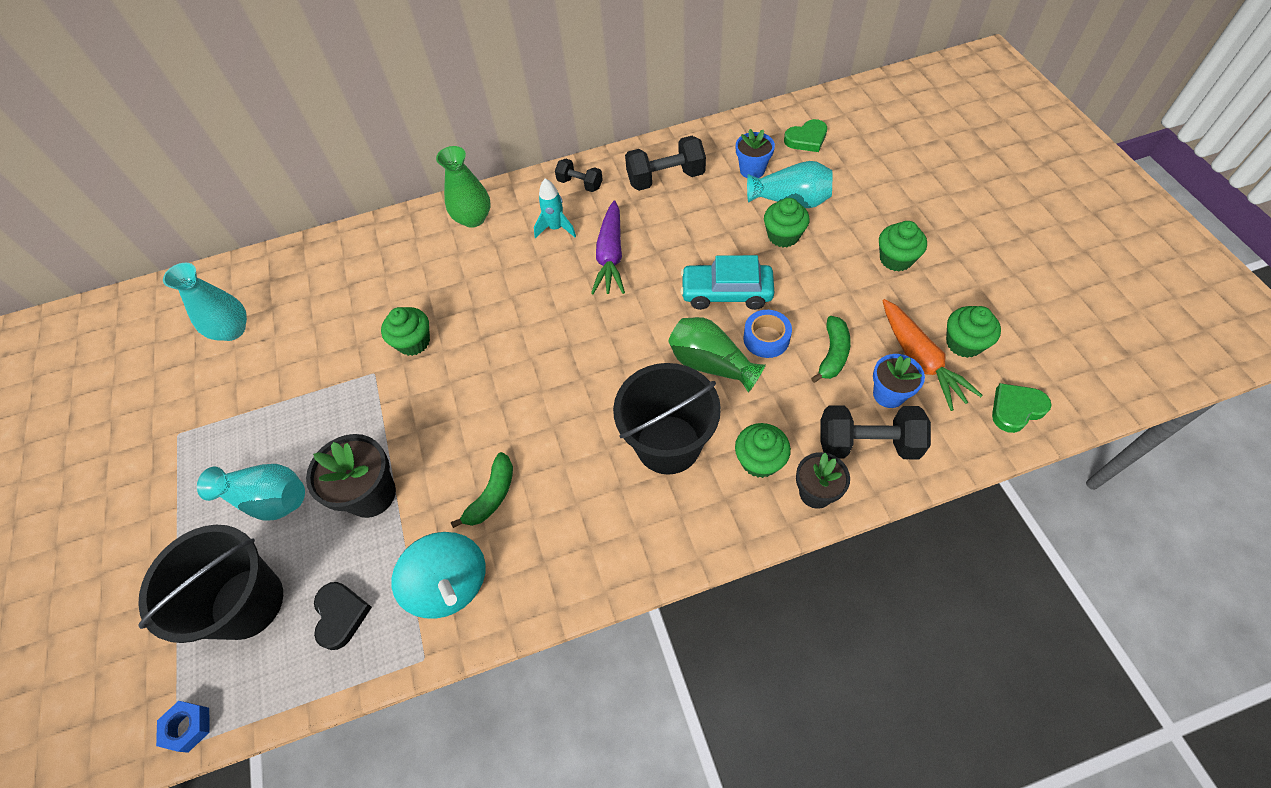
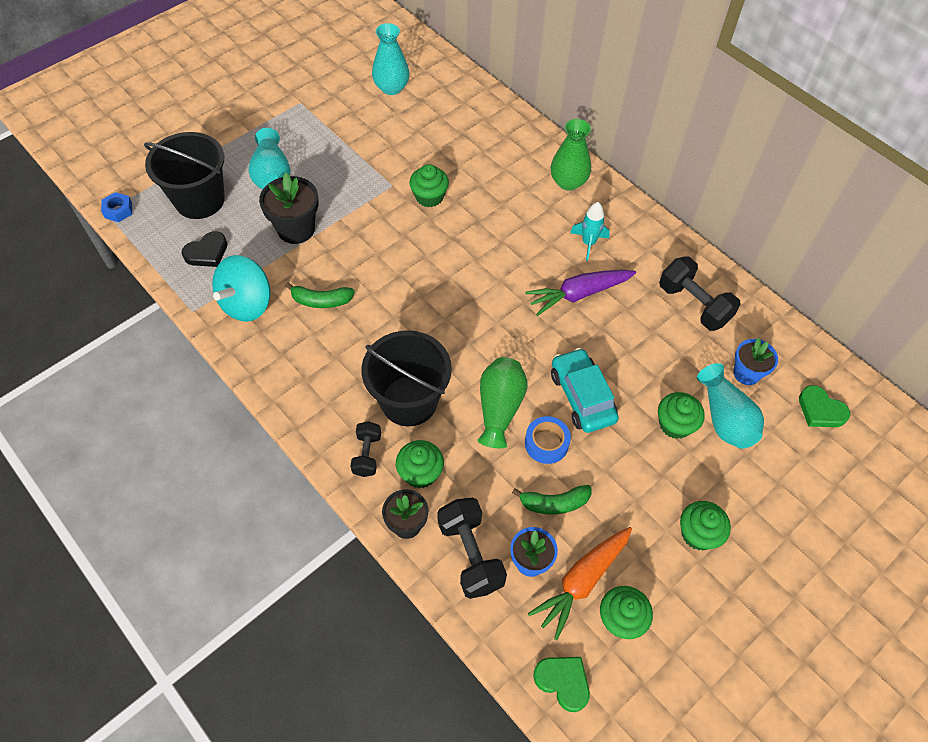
camera: 60 degrees right, 0 degrees up
black dumbbell [555,159,603,192] -> black dumbbell moved to [350,421,381,477]

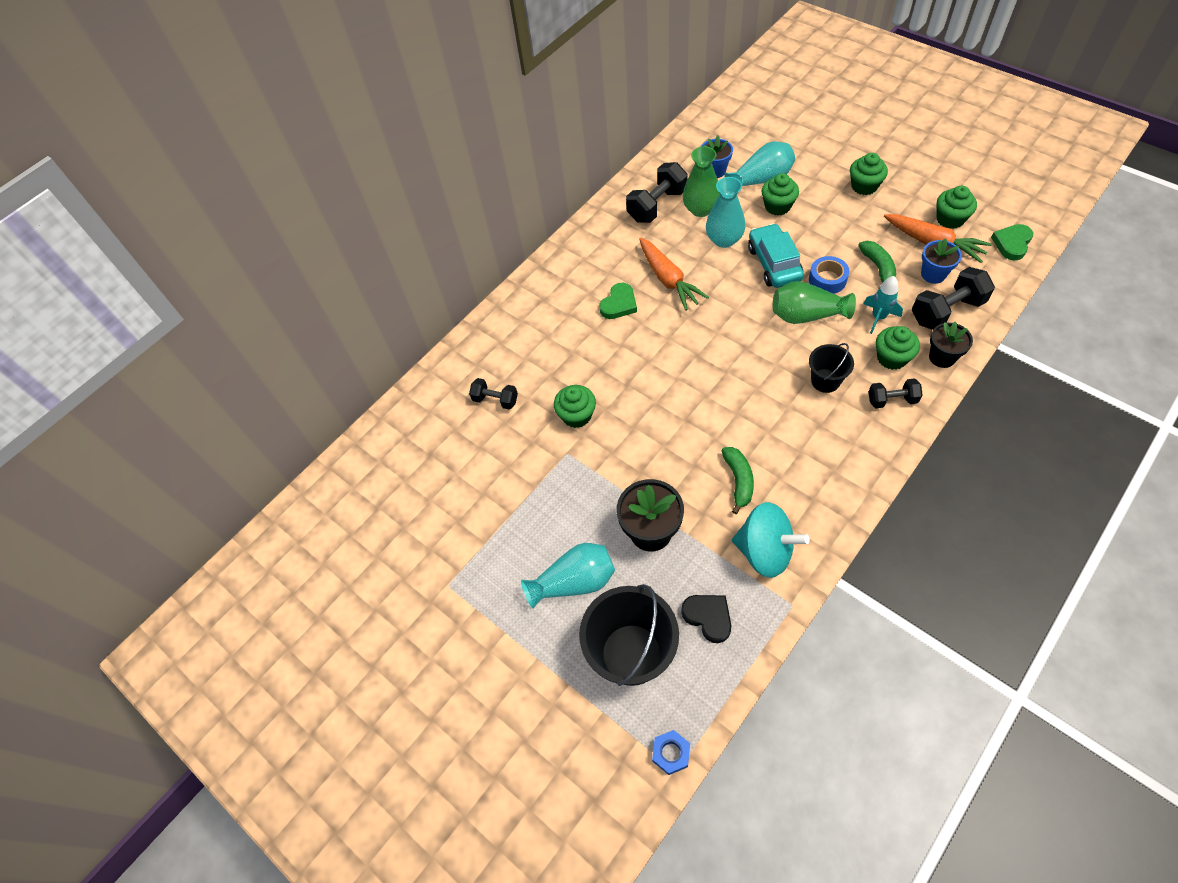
camera: 90 degrees left, 0 degrees up
black bucket [361,330,452,426] -> black bucket [809,343,854,393], size x0.54
turquoise vase [372,23,410,95] -> turquoise vase moved to [706,177,745,248]
purple carrot [525,270,636,316] -> orange carrot [639,238,709,311]
green vase [551,119,591,191] -> green vase moved to [683,146,720,217]
turquoise car [551,348,619,433] -> turquoise car turned 105 degrees clockwise [748,223,804,288]
turquoise rocket [570,202,610,261] -> turquoise rocket moved to [863,276,903,334]
green heart [799,385,850,427] -> green heart moved to [599,283,637,319]
none -> black dumbbell [469,378,518,410]

